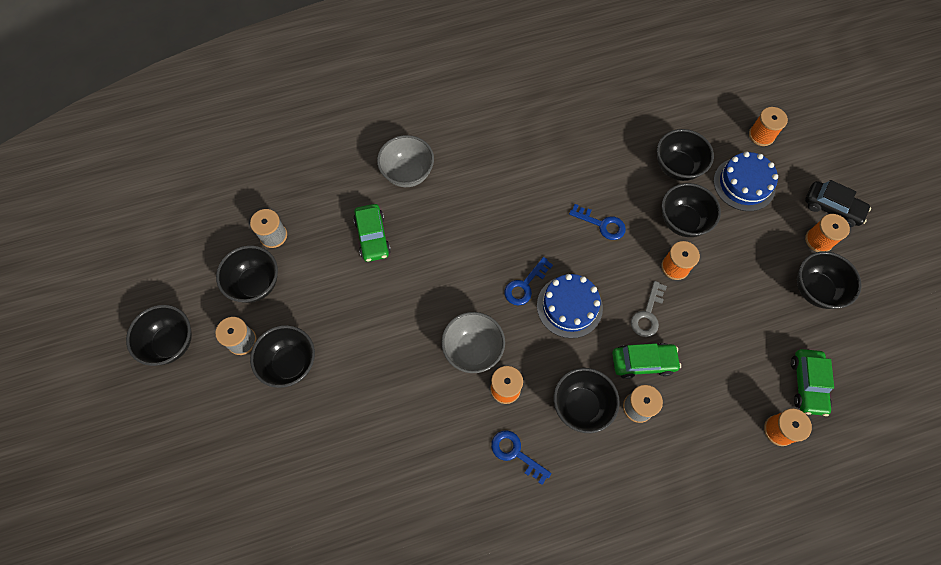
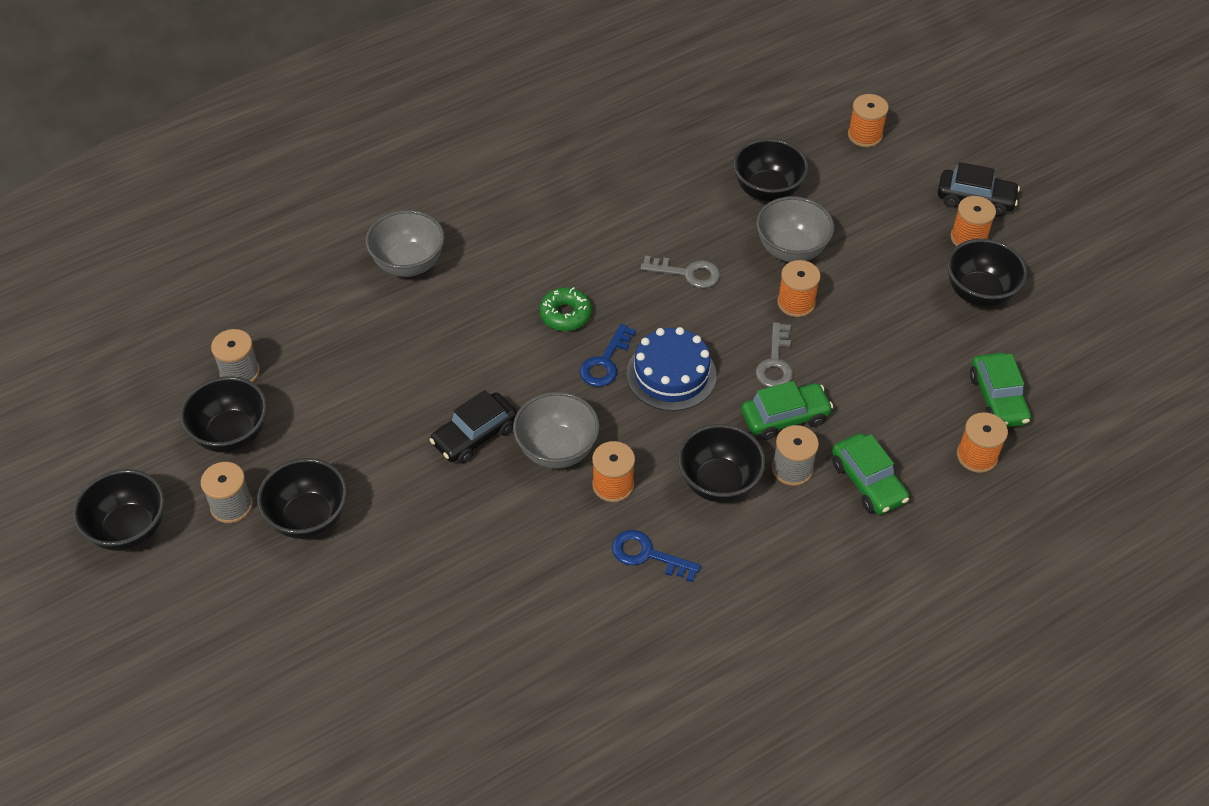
camera: 15 degrees left, 15 degrees down
green car [353,204,391,262] -> green car moved to [832,433,909,514]
blue key [569,204,626,240] -> grey key [641,256,720,288]
black bowl [661,183,721,237] -> grey bowl [756,196,834,262]
blue cake [714,152,778,211] -> none
none -> black car [430,390,517,464]
none -> green donut [539,287,592,331]

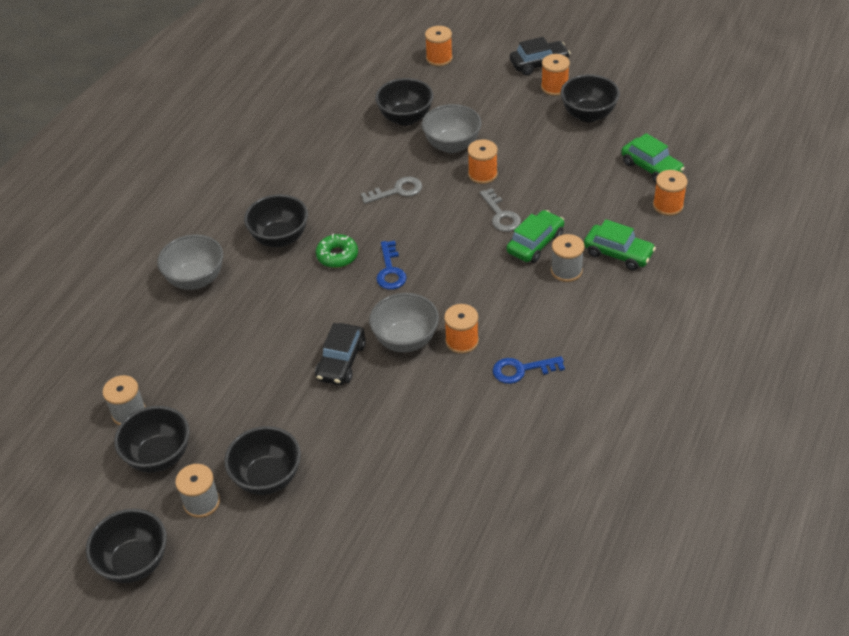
camera: 30 degrees left, 5 degrees down
blue cake [626,327,717,411] -> none
black bowl [678,424,766,502] -> black bowl moved to [244,194,308,247]

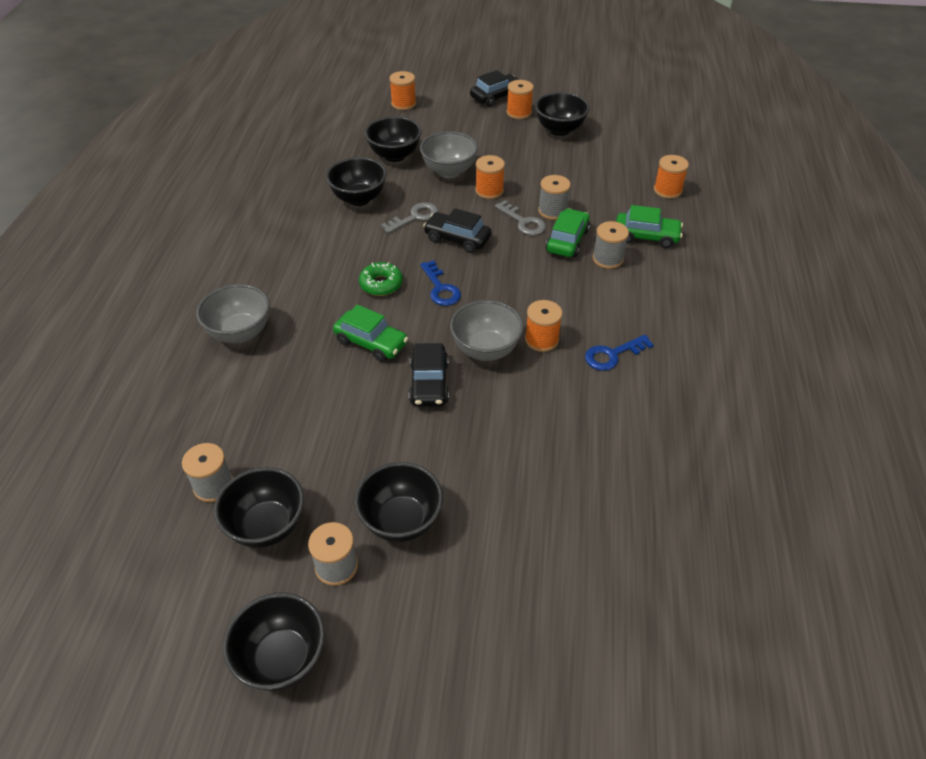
camera: 20 degrees left, 0 degrees up
black bowl [244,194,308,247] -> black bowl moved to [326,157,387,206]
green car [621,133,685,183] -> green car moved to [333,304,408,362]
none -> black car [423,208,491,253]
none -> grey spool [538,175,571,220]

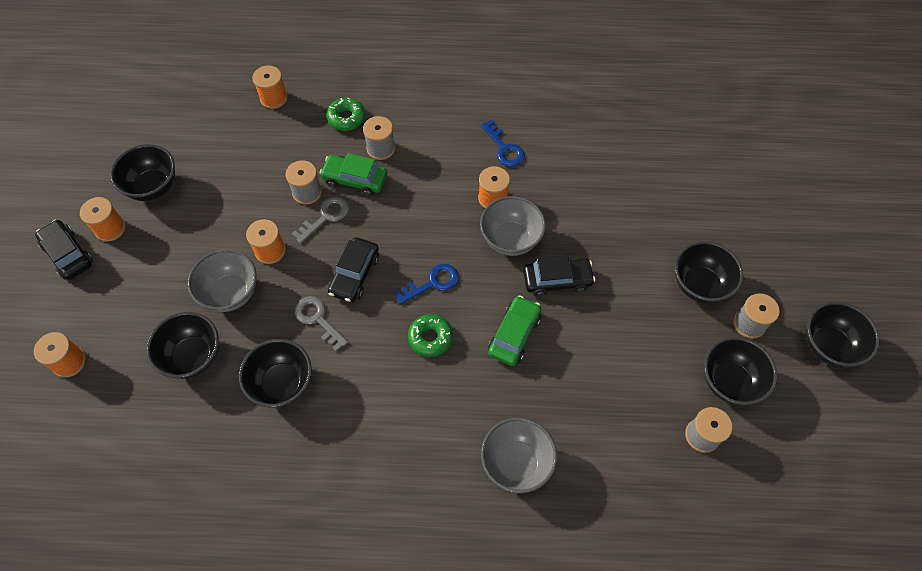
camera: 95 degrees left, 15 degrees up
green car [616,205,683,248] -> green donut [326,98,366,131]

